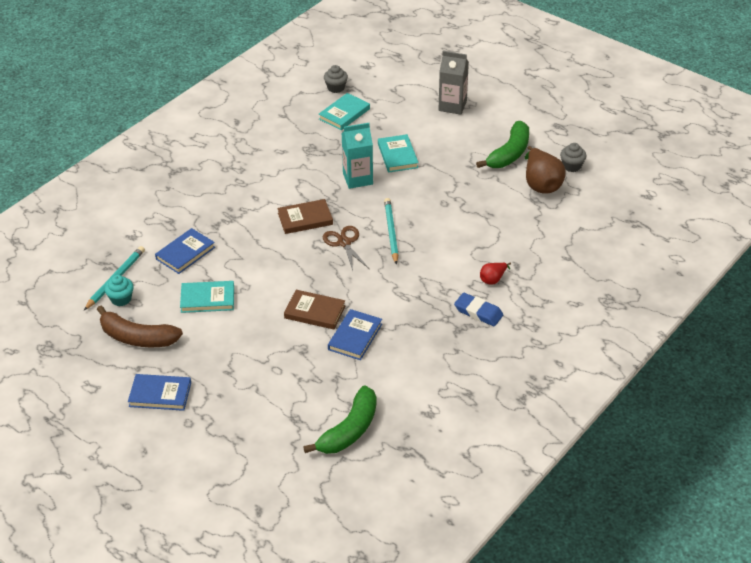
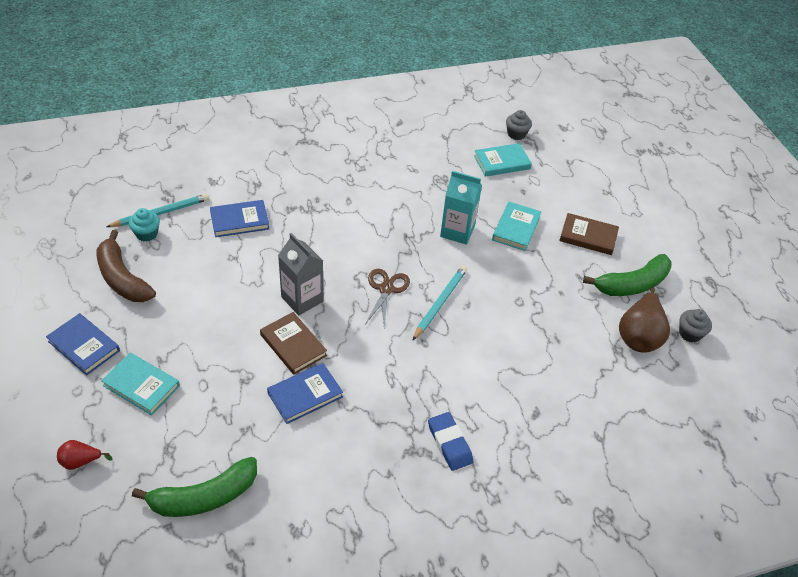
camera: 30 degrees right, 5 degrees up
turquoise book [180,281,234,313] -> turquoise book moved to [101,353,180,415]
brown book [277,199,333,234] -> brown book moved to [559,213,619,255]
grey carton [439,51,469,115] -> grey carton moved to [278,233,323,315]
red pear [480,263,511,285] -> red pear moved to [57,440,112,470]

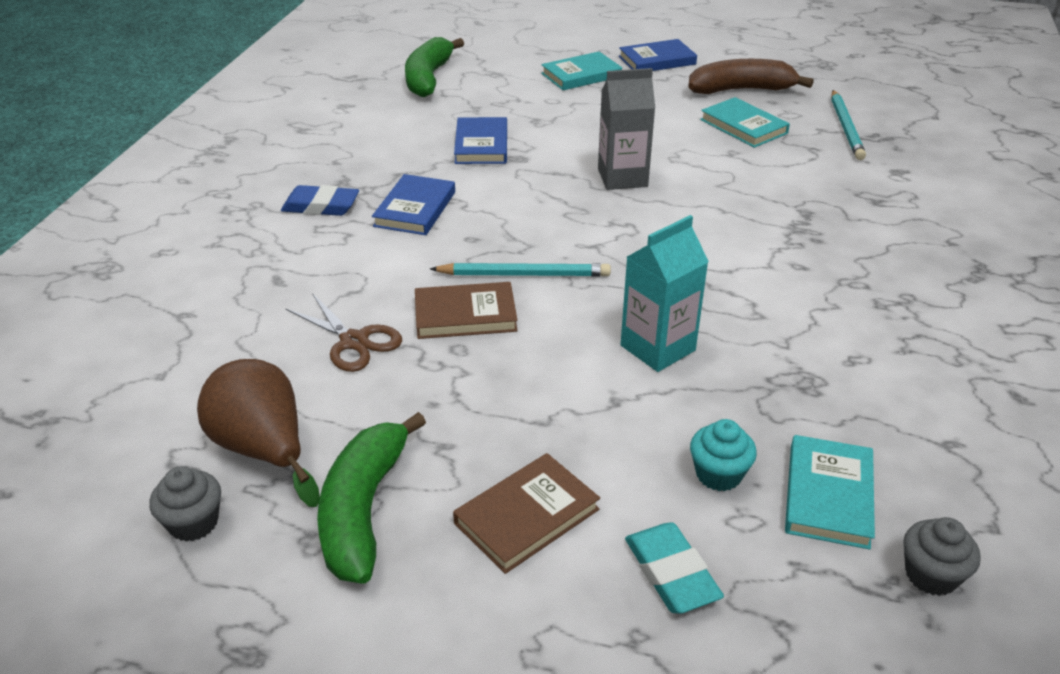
camera: 125 degrees right, 10 degrees down
red pear [57,440,112,470] -> none
turquoise cupcake [129,208,160,242] -> turquoise cupcake moved to [690,419,757,491]
blue book [210,200,269,237] -> blue book moved to [372,174,455,235]
brown book [260,312,327,375] -> brown book moved to [415,282,518,339]
brown scissors [365,269,410,328] -> brown scissors moved to [285,293,402,372]
turquoise pencil [412,265,467,341] -> turquoise pencil turned 60 degrees counterclockwise [430,263,611,277]
turquoise book [492,202,541,251] -> turquoise book moved to [700,97,790,148]
none -> turquoise eraser [625,522,724,614]

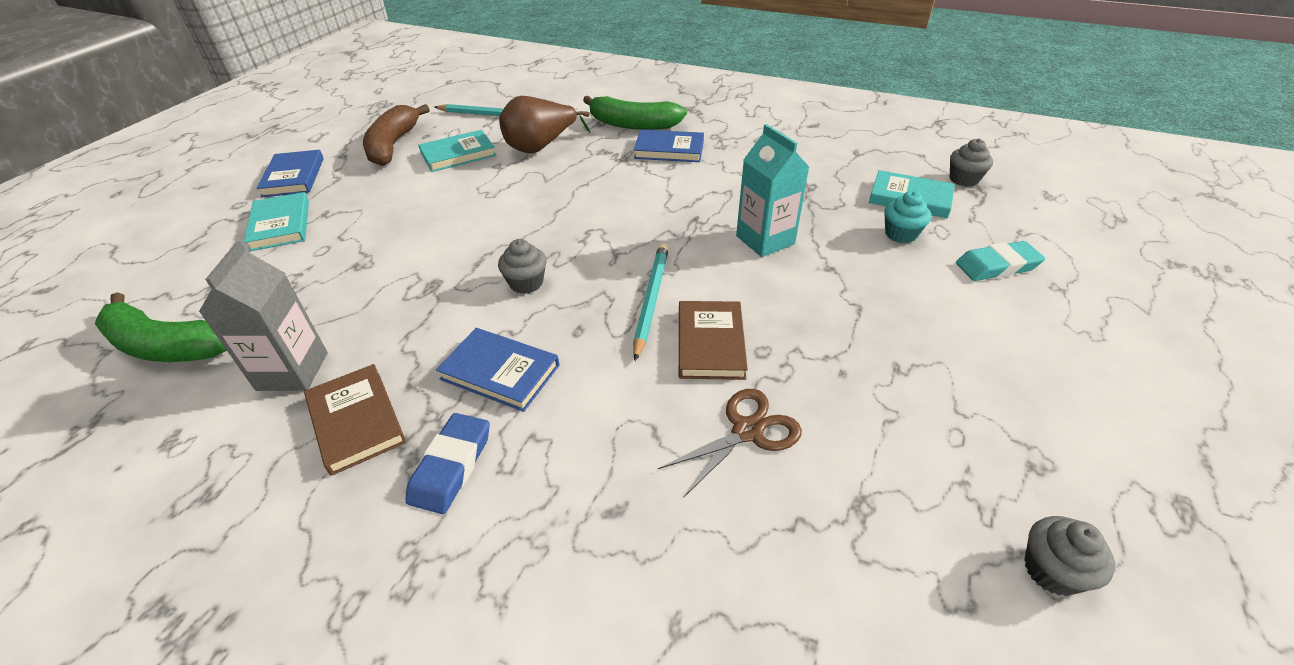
camera: 80 degrees left, 5 degrees up
brown pear [197,359,320,507] -> brown pear moved to [499,96,591,153]
green banana [317,412,426,583] -> green banana moved to [583,96,687,130]
brown book [453,453,600,574] -> brown book moved to [304,364,406,476]
blue book [454,117,507,164] -> blue book moved to [634,130,704,162]
grey carton [598,68,655,190] -> grey carton moved to [199,241,328,391]
none -> grey cupcake [498,239,547,294]

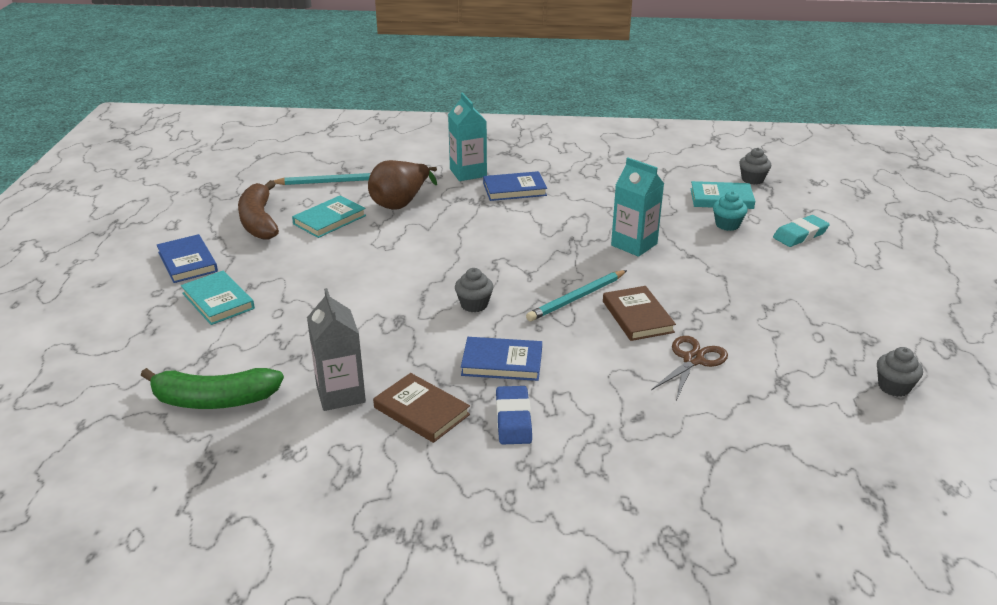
camera: 20 degrees left, 10 degrees down
green banana [583,96,687,130] -> turquoise carton [448,92,487,181]
turquoise pencil [633,243,669,361] -> turquoise pencil turned 120 degrees counterclockwise [526,270,627,322]

